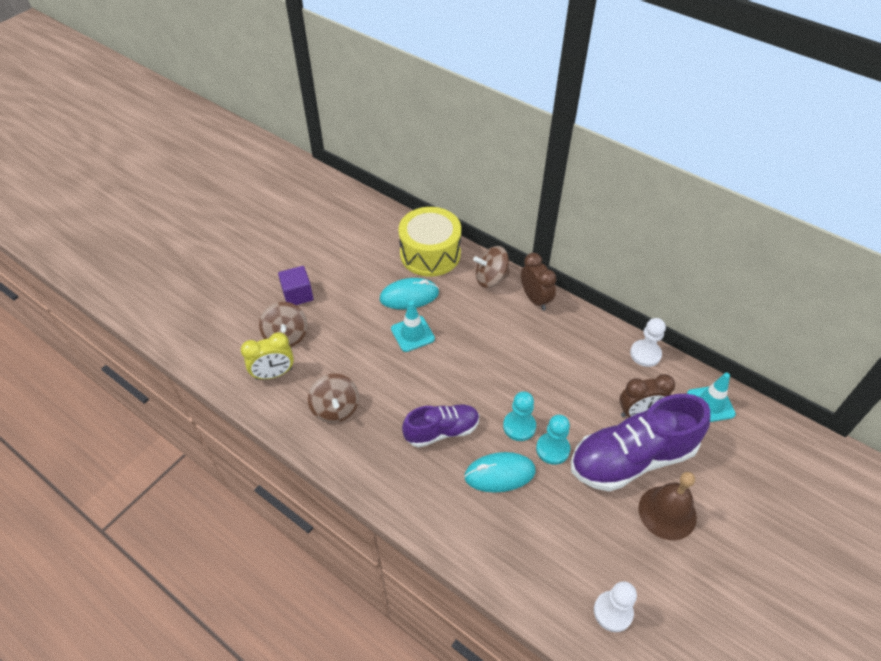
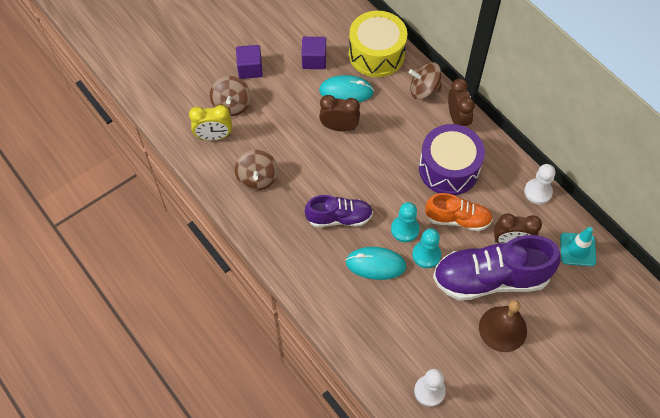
camera: 15 degrees right, 10 degrees up
turquoise traffic cone [391,301,435,352] -> brown clock [319,95,360,132]
none -> purple cube [302,37,326,69]
none -> purple drum [419,124,485,195]
none -> orange shoe [425,193,493,231]

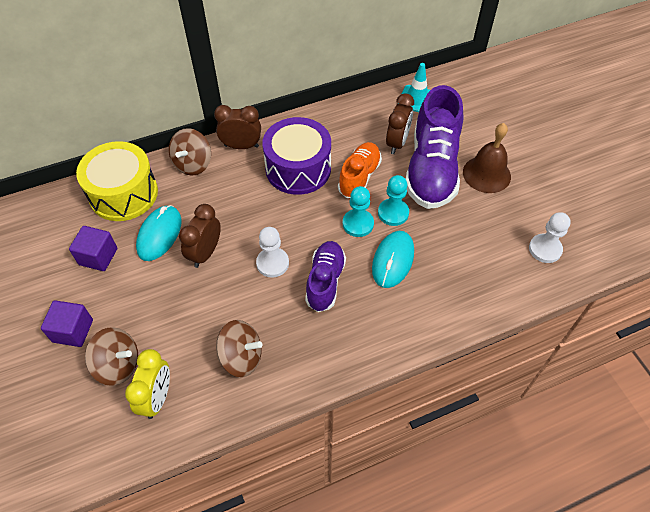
camera: 75 degrees left, 5 degrees down
white pawn [524,164,555,204] -> white pawn moved to [256,227,289,278]

